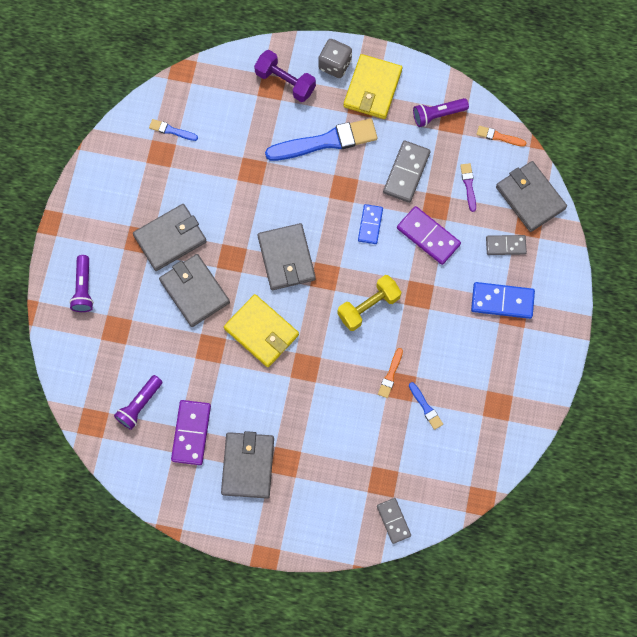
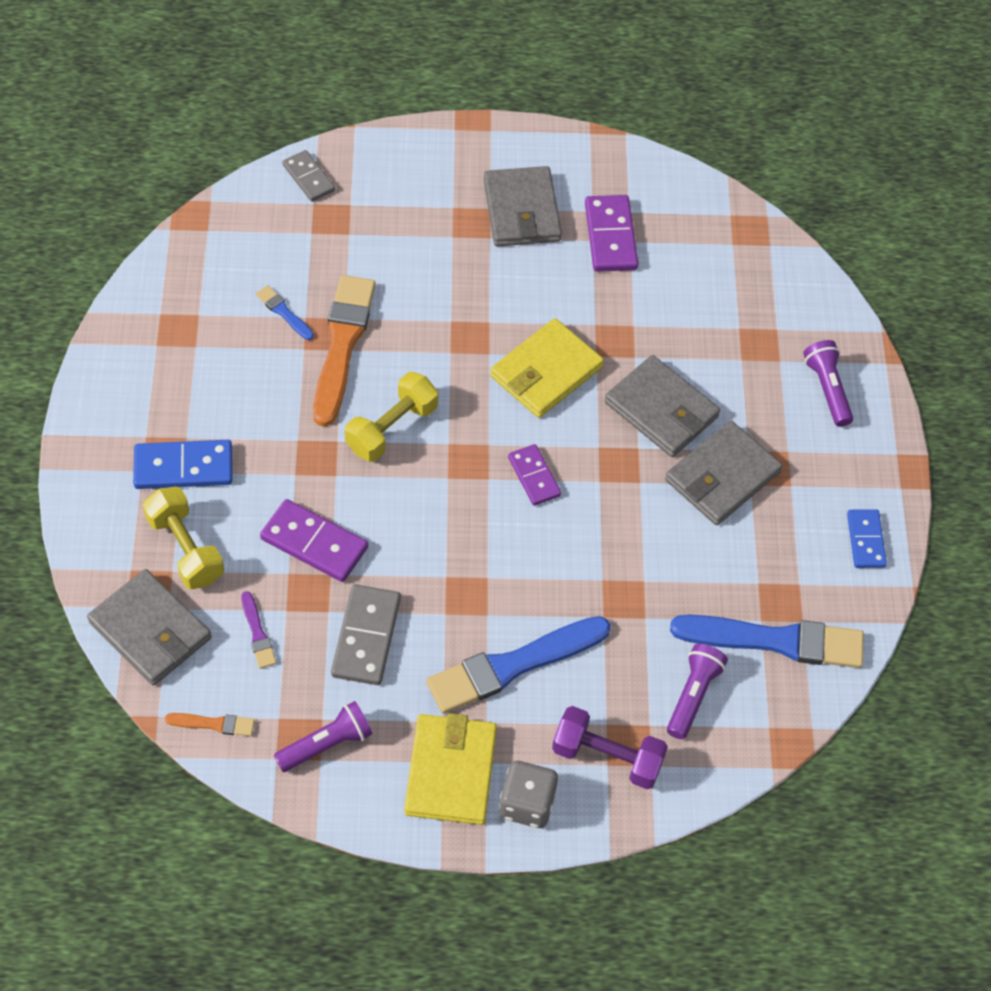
camera: 165 degrees right, 15 degrees down
purple flashlight [114,375,162,430] -> purple flashlight moved to [667,644,728,739]
blue brush [149,119,198,141] -> blue brush [670,615,864,668], size x2.24
yellow wallet [224,294,299,367] -> yellow wallet turned 75 degrees counterclockwise [490,318,604,418]
grey wallet [258,223,316,290] -> purple domino [508,444,561,506]
blue domino [358,204,383,244] -> blue domino moved to [847,510,887,568]
orange brush [378,348,403,398] -> orange brush [313,275,376,427], size x2.24
grey domino [486,235,527,255] -> yellow dumbbell [143,487,224,589]

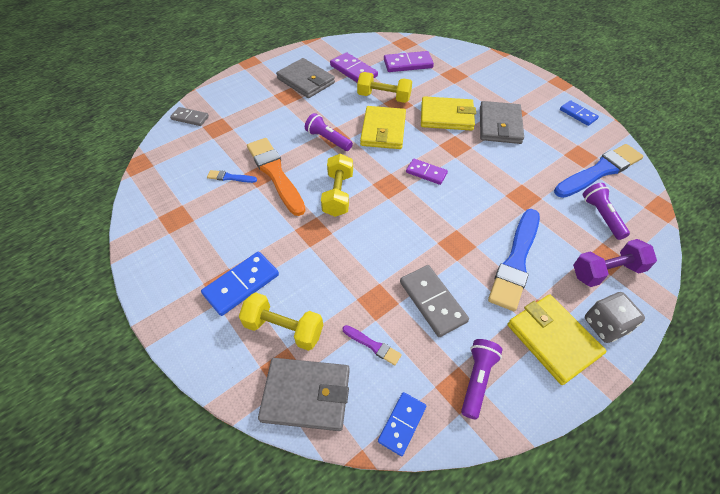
camera: 35 degrees left, 5 degrees down
orange brush [165,713,255,736] -> blue domino [378,392,426,456]
purple domino [260,499,368,582] -> purple domino moved to [384,51,434,72]
grey wallet [605,355,720,457] -> yellow wallet [421,96,476,131]
purple flashlight [803,340,853,427] -> purple flashlight moved to [305,113,353,151]
none -> yellow dumbbell [357,72,412,103]

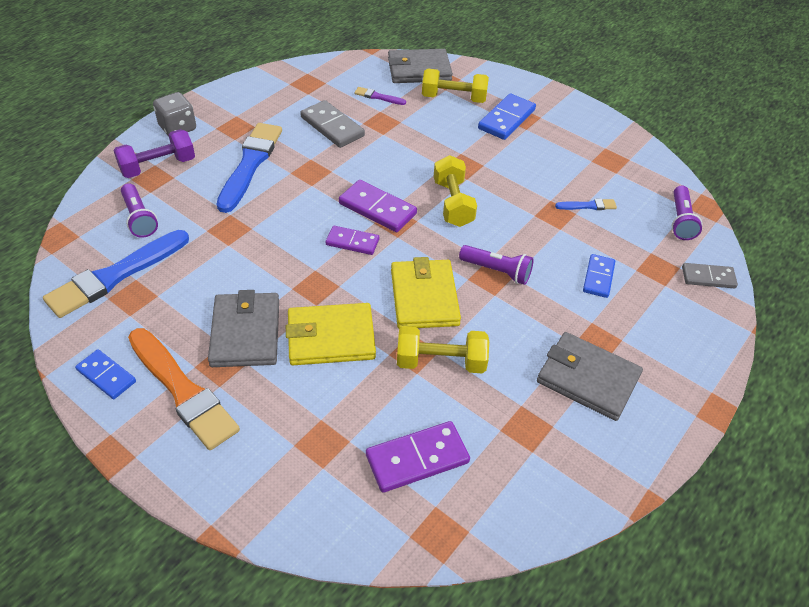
camera: 165 degrees right, 5 degrees down
orange brush [247,138,306,216] -> orange brush moved to [128,328,240,450]
purple domino [330,52,378,83] -> purple domino moved to [339,180,417,232]
blue domino [378,392,426,456] -> blue domino moved to [583,254,615,298]
purple flashlight [461,339,503,420] -> purple flashlight moved to [672,185,702,240]
yellow wallet [508,294,607,385] -> none

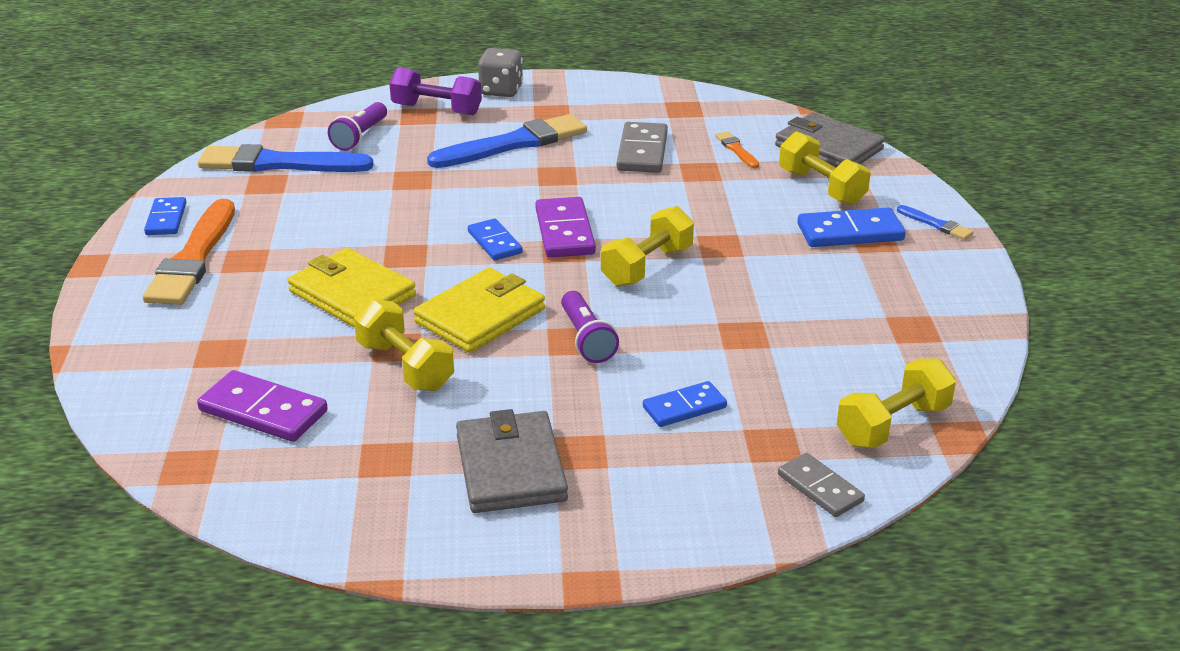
camera: 50 degrees right, 15 degrees down
grey wallet [208,290,279,367] -> none
purple domino [326,226,379,255] -> blue domino [468,218,523,260]
purple brush [354,87,406,105] -> orange brush [715,131,759,168]
blue brush [555,199,617,210] -> blue brush moved to [897,205,974,240]
purple flashlight [672,185,702,240] -> yellow dumbbell [837,359,956,448]

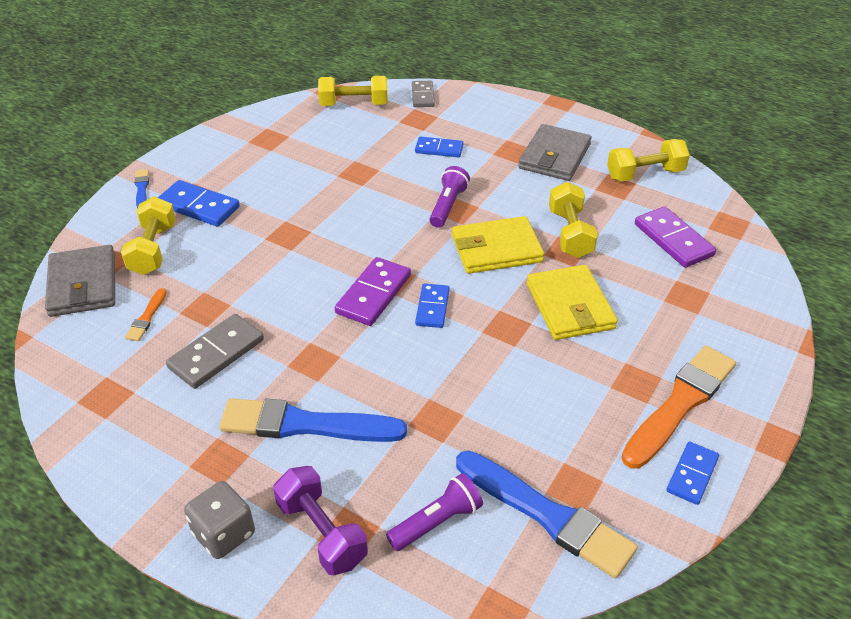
camera: 145 degrees left, 10 degrees up
yellow dumbbell [601,206,694,287] -> yellow dumbbell moved to [607,139,690,182]

